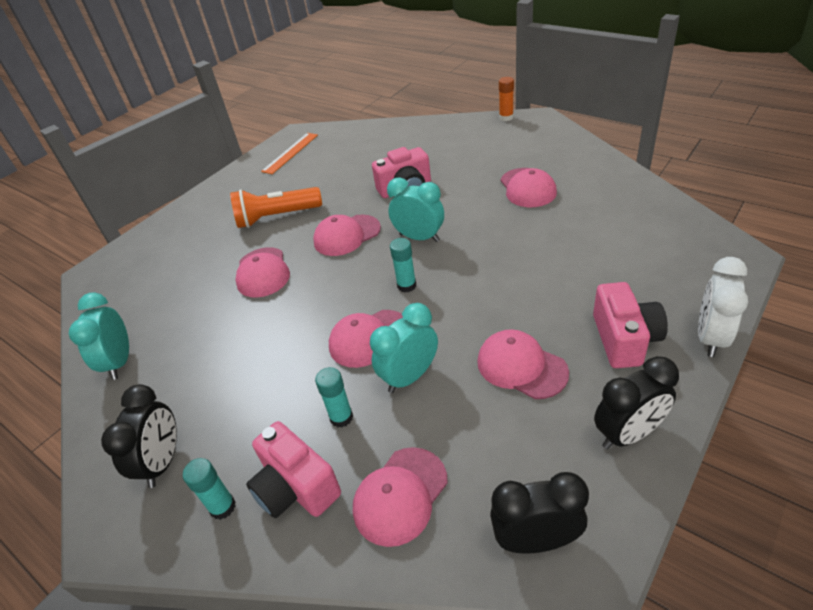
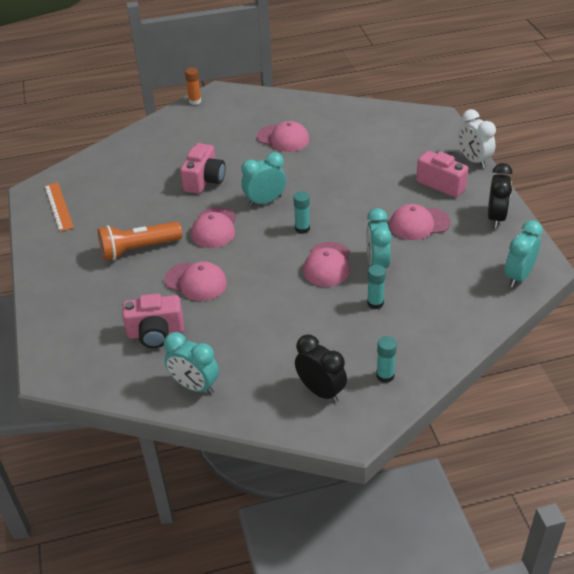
camera: 55 degrees left, 0 degrees up
orange flashlight [230,187,322,228] -> orange flashlight turned 45 degrees clockwise [98,221,182,261]
pink camera [246,421,341,518] -> pink camera moved to [122,294,184,348]
pink cap [353,447,448,547] -> none
black clock [490,472,589,554] -> turquoise clock [505,220,543,288]

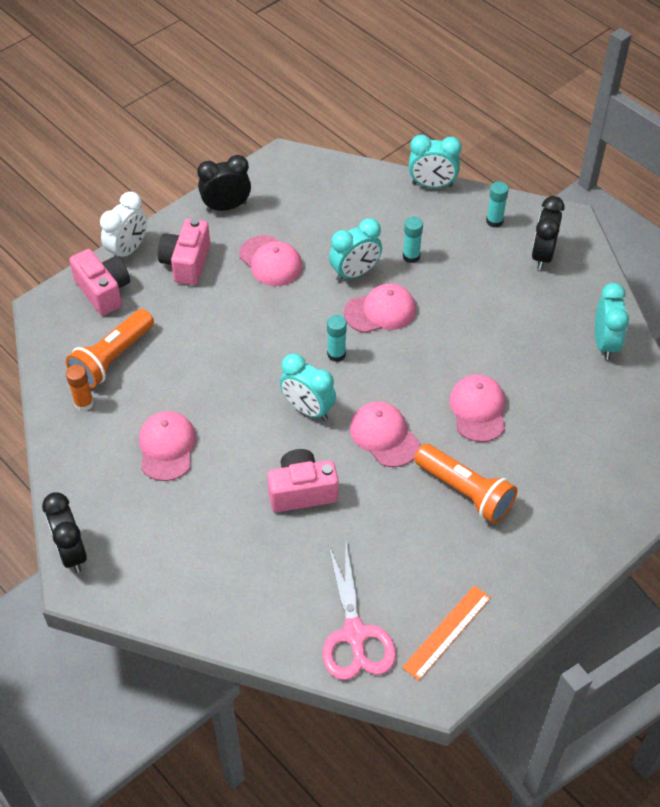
camera: 120 degrees left, 10 degrees up
pink camera [122,294,184,348] -> pink camera moved to [69,249,130,316]
orange glue stick [185,68,201,105] -> orange glue stick moved to [66,364,94,411]
pink cap [191,207,236,248] -> pink cap turned 105 degrees counterclockwise [350,402,420,467]
turquoise clock [505,220,543,288] -> turquoise clock moved to [409,135,462,188]
none -> black clock [42,492,87,573]
none -> orange flashlight [66,309,154,389]
none -> pink scissors [323,543,396,680]

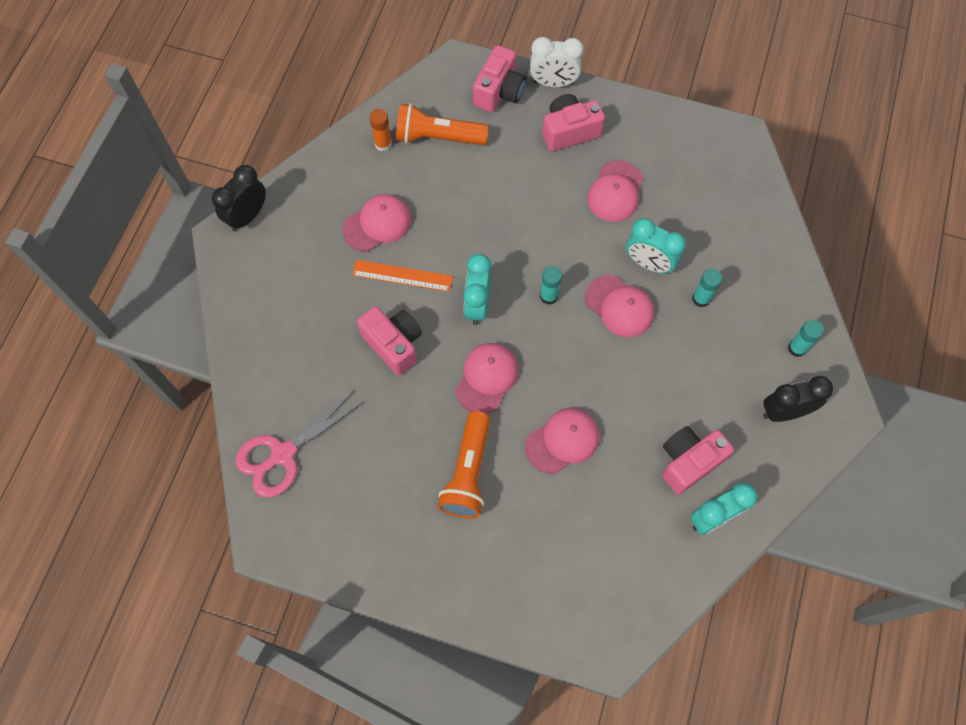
camera: 60 degrees right, 15 degrees up
black clock [197,155,251,212] -> none
orange ruler [402,586,491,680] -> orange ruler moved to [352,260,453,292]
turquoise clock [409,135,462,188] -> none
none -> pink camera [662,426,734,495]

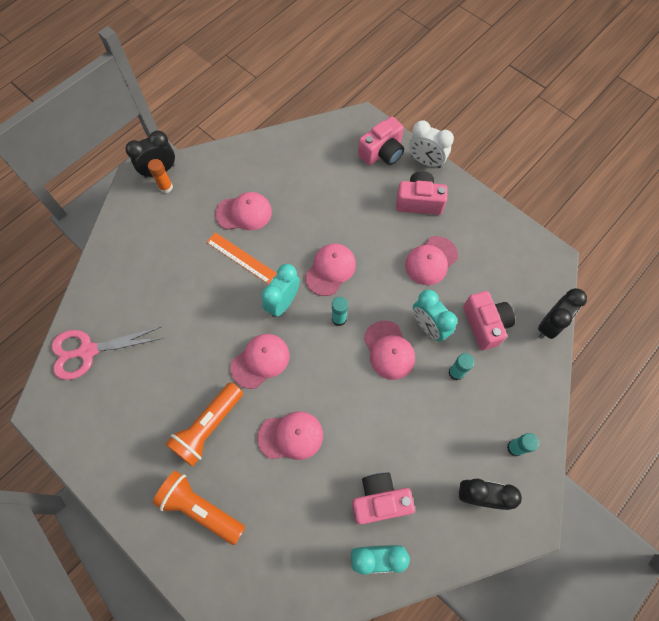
camera: 25 degrees right, 0 degrees up
pink camera [357,306,422,375] -> pink camera moved to [463,291,515,350]
orange glue stick [369,109,392,151] -> orange glue stick moved to [148,159,173,193]
orange flashlight [396,103,488,145] -> orange flashlight moved to [153,471,245,545]
none -> pink cap [305,243,356,296]
none -> black clock [538,288,587,339]

